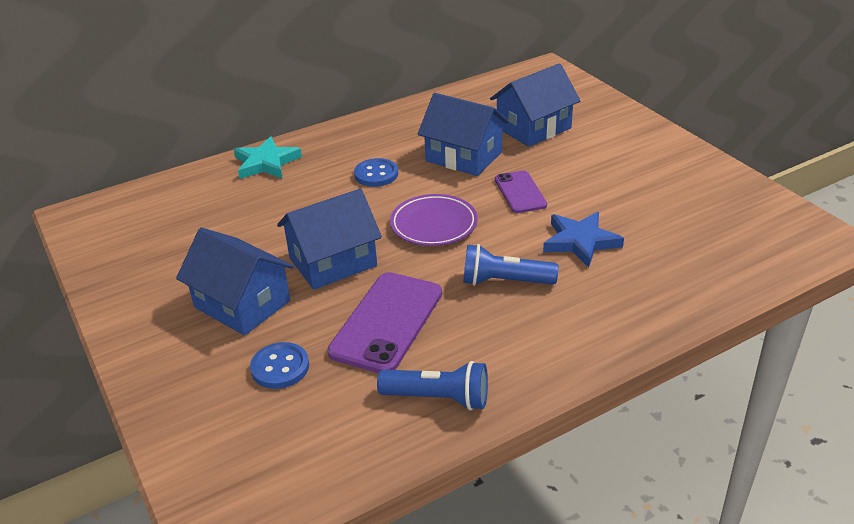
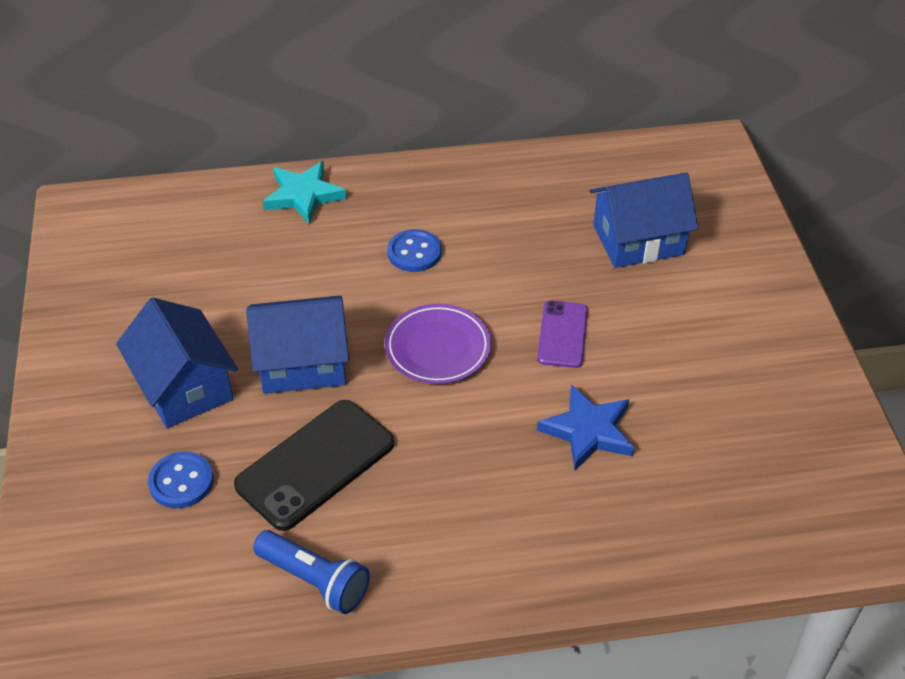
camera: 20 degrees right, 10 degrees up
purple phone [327,272,442,373] -> black phone [234,400,394,531]
blue house [418,93,509,176] -> none
blue flashlight [463,244,558,286] -> none

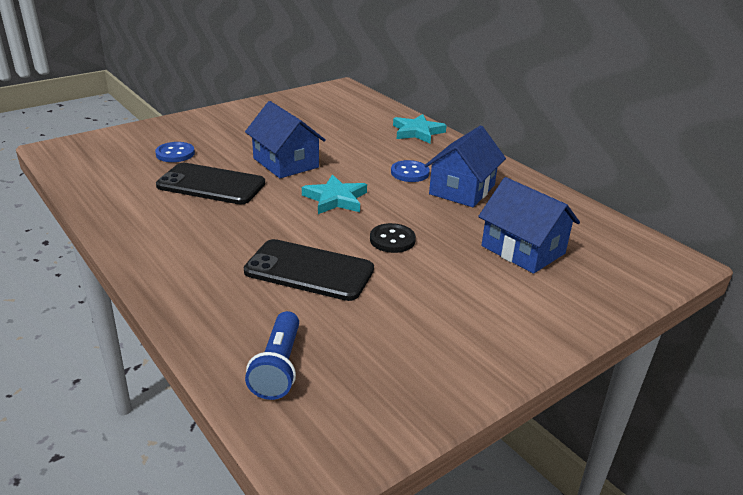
camera: 60 degrees right, 15 degrees down
blue house [116,298,238,428] -> blue house moved to [424,125,506,207]
blue flashlight [253,530,370,614] -> blue flashlight moved to [245,311,299,400]
purple plate [385,304,491,384] -> turquoise star [302,174,367,214]
purple phone [537,300,588,368] -> black button [370,223,416,253]
blue star [537,384,634,470] -> black phone [244,239,374,301]

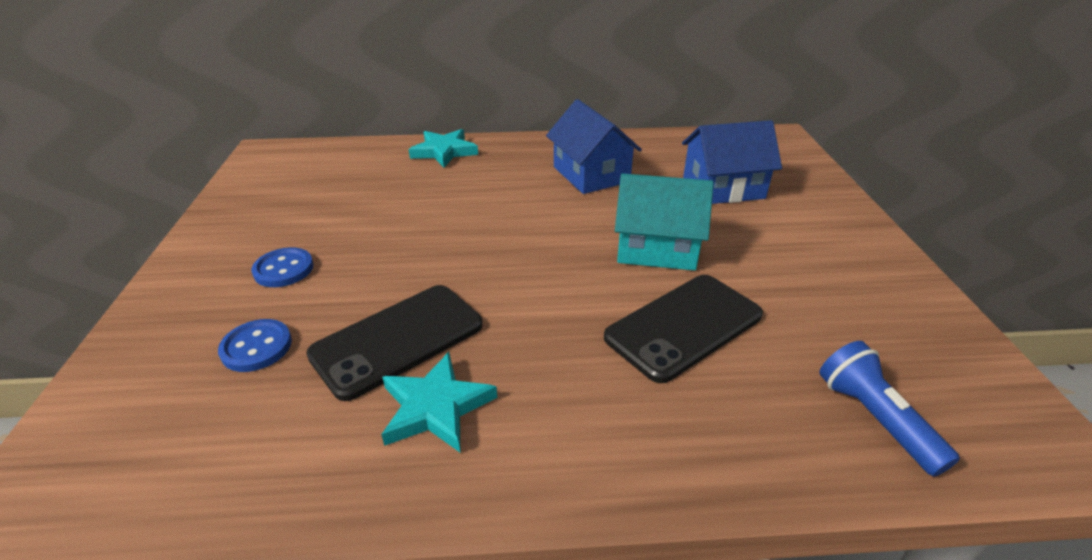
camera: 55 degrees left, 5 degrees up
blue house [245,101,326,178] -> none
blue flashlight [245,311,299,400] -> blue flashlight turned 150 degrees counterclockwise [820,341,960,477]
turquoise star [302,174,367,214] -> turquoise star moved to [381,352,497,452]
black button [370,223,416,253] -> turquoise house [615,173,714,271]
blue button [391,160,430,182] -> blue button moved to [251,247,313,287]

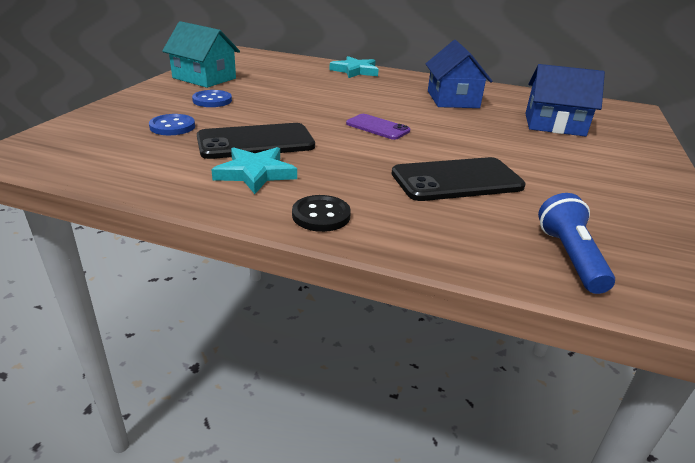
camera: 20 degrees right, 5 degrees down
turquoise house [615,173,714,271] -> turquoise house moved to [162,21,240,88]
none -> black button [292,195,351,232]
none -> purple phone [346,114,410,140]

